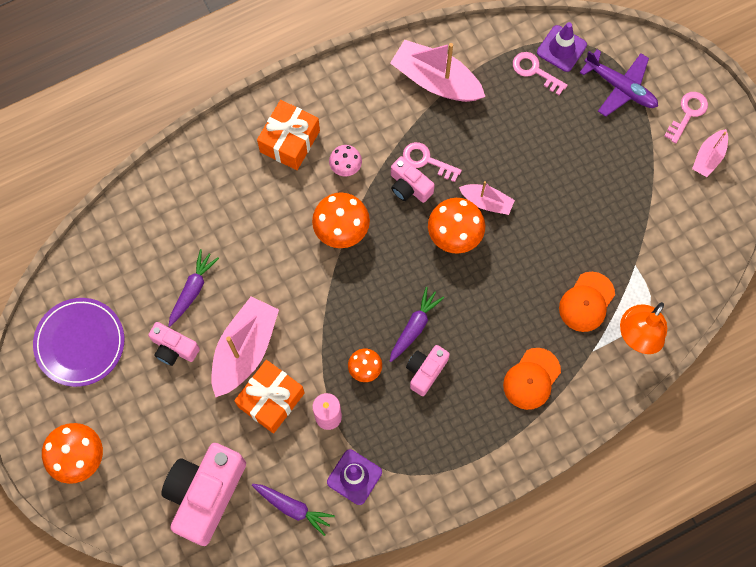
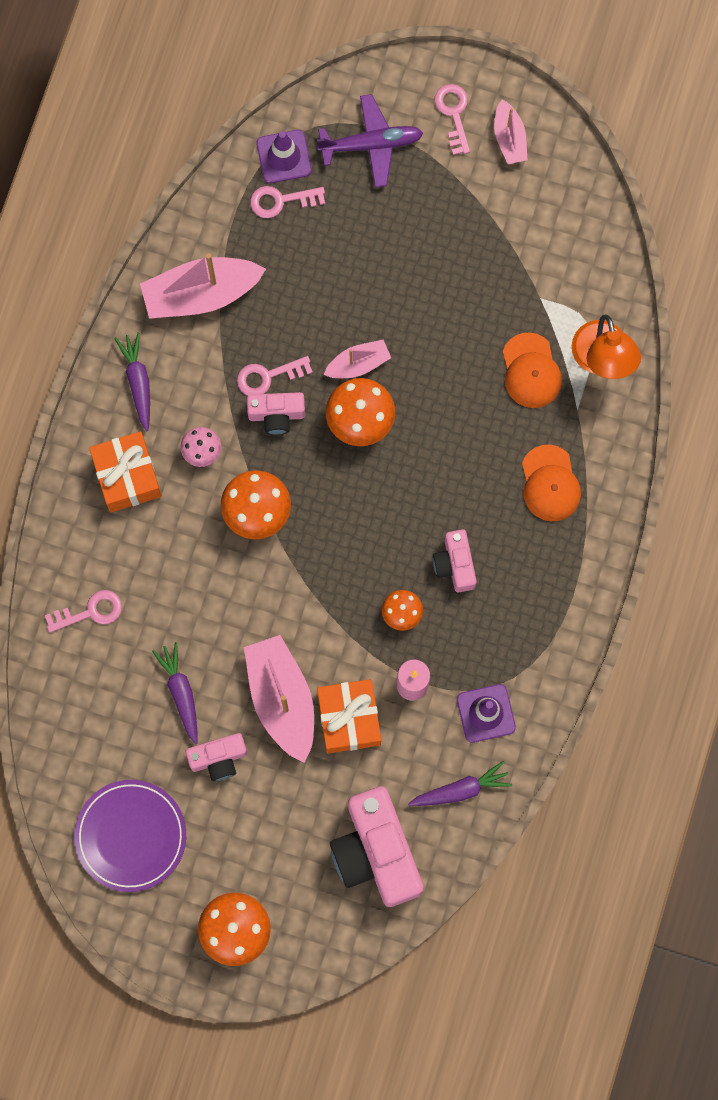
camera: 45 degrees left, 5 degrees up
purple carrot [390,287,444,362] -> purple carrot moved to [114,332,150,431]
none -> pink key [45,590,122,633]

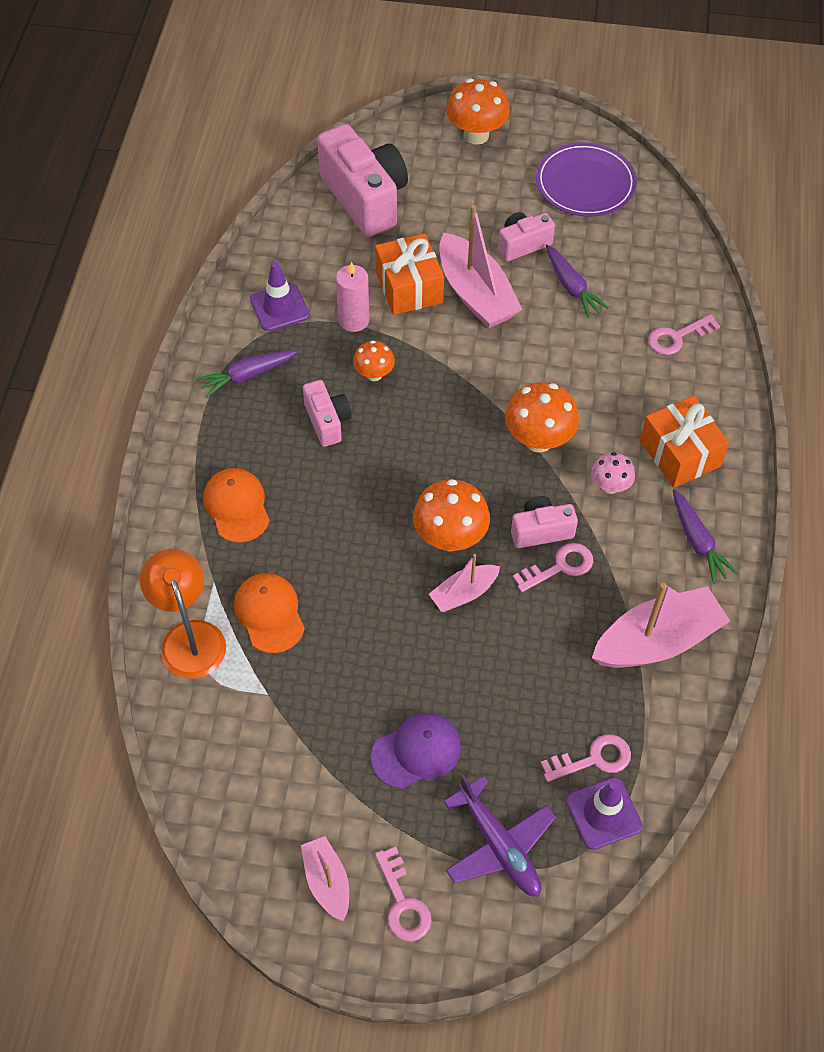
camera: 170 degrees right, 20 degrees down
purple plane [317,94,423,188] -> purple plane turned 105 degrees counterclockwise [444,775,556,897]
purple carrot [408,761,512,806] -> purple carrot moved to [196,350,297,398]
none -> purple cap [371,713,461,789]

